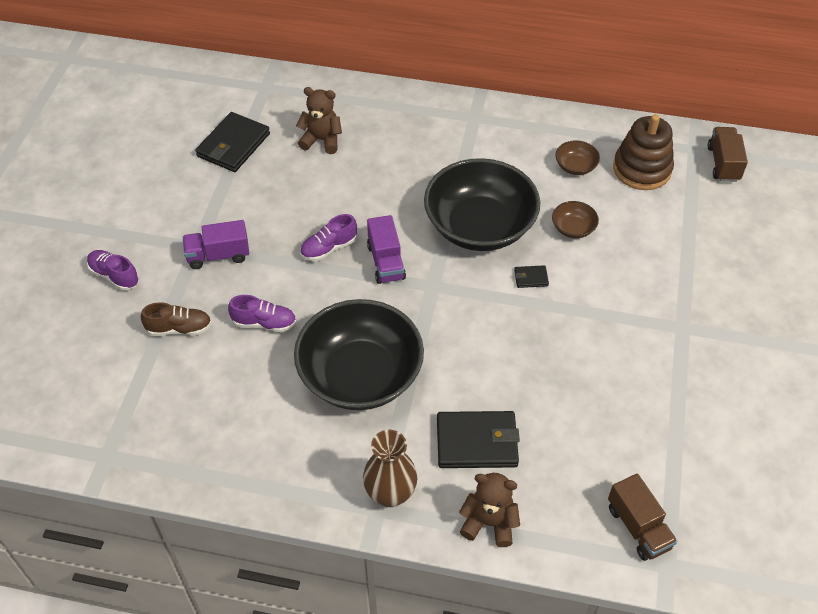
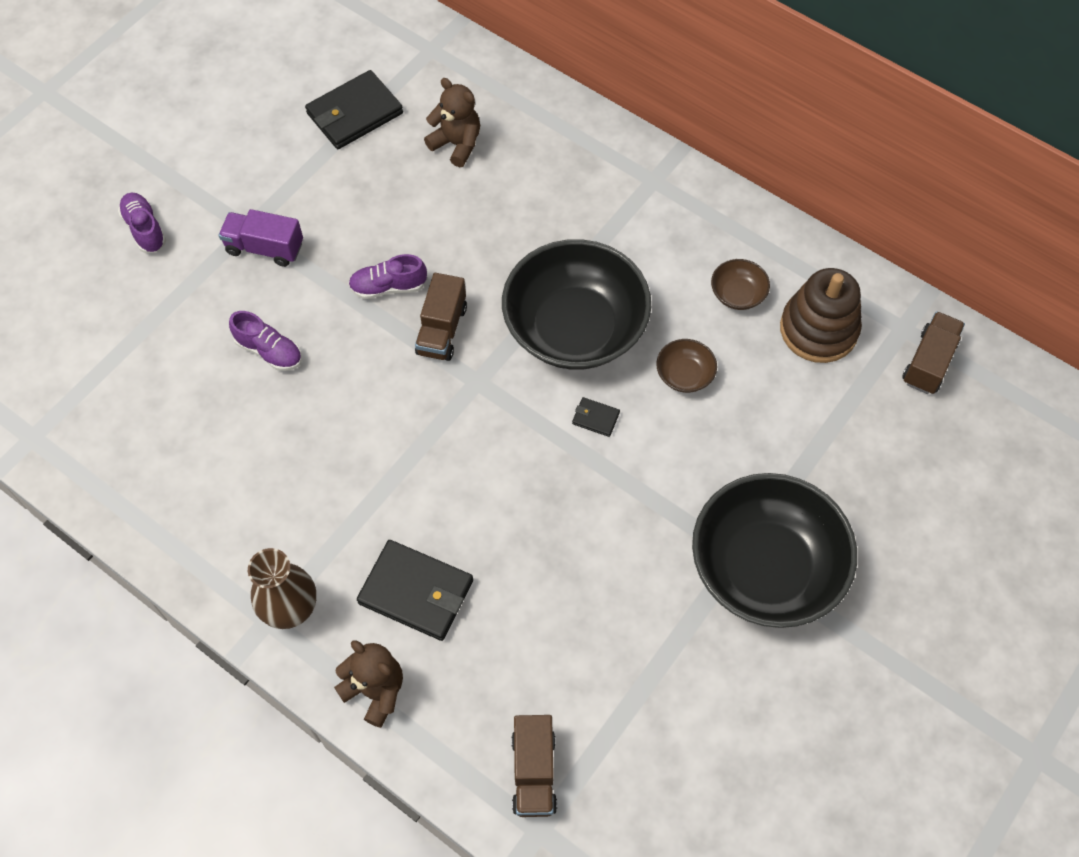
camera: 25 degrees right, 10 degrees up
brown shoe [141,302,212,336] -> none
black bowl [294,299,424,410] -> black bowl moved to [692,473,857,628]
purple truck [367,215,406,284] -> brown truck [415,273,467,361]

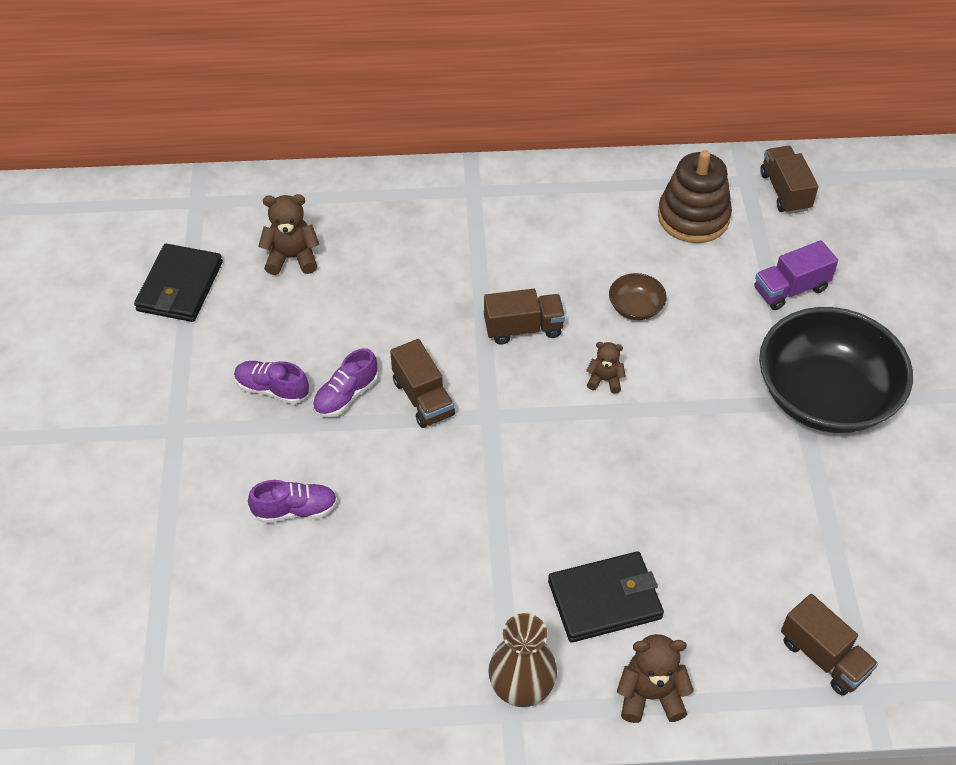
camera: 40 degrees left, 10 degrees down
purple shoe [118,192,166,253] -> purple shoe moved to [234,361,309,404]
purple truck [219,209,303,267] -> purple truck moved to [754,240,838,310]
black bowl [502,239,651,370] -> brown truck [484,289,565,345]
black wallet [572,397,620,437] -> brown teddy bear [586,342,626,393]
brown bowl [711,259,770,310] -> none

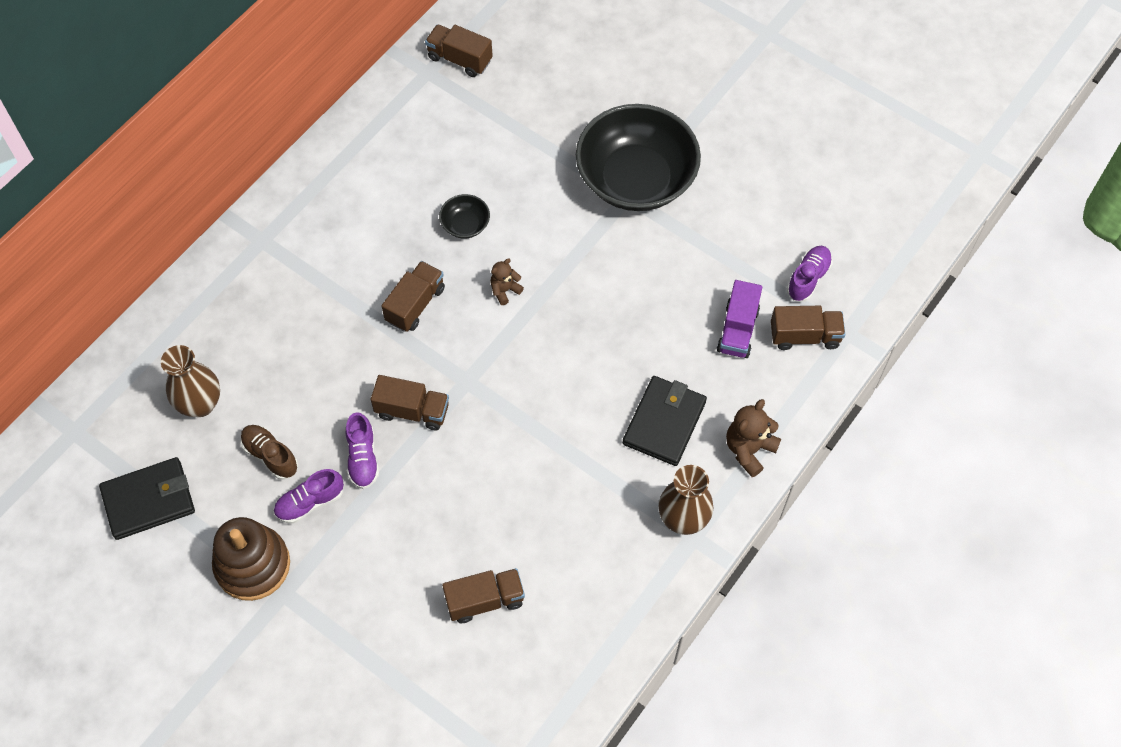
camera: 50 degrees left, 10 degrees up
black wallet [134,244,223,322] -> black wallet turned 75 degrees counterclockwise [99,457,195,540]
purple shoe [248,480,337,523] -> purple shoe moved to [787,246,833,302]
brown teddy bear [258,194,319,275] -> brown vase [161,345,220,417]
brown bowl [609,273,667,320] -> black bowl [439,194,490,238]
brown stacking toy [658,150,732,243] -> brown stacking toy moved to [212,517,290,601]
purple truck [754,240,838,310] -> purple truck moved to [717,280,762,358]
none -> brown shoe [240,425,298,480]
none -> brown truck [442,568,525,623]

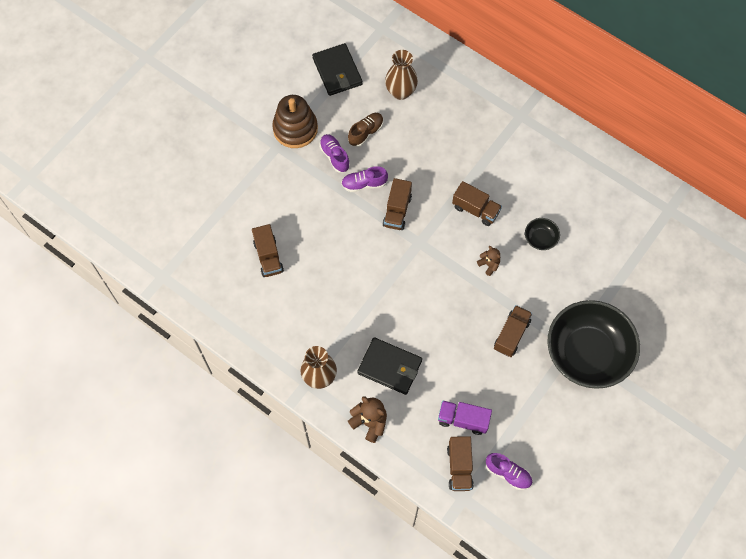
camera: 90 degrees right, 5 degrees up
brown truck [425,24,493,77] -> brown truck moved to [494,305,532,357]

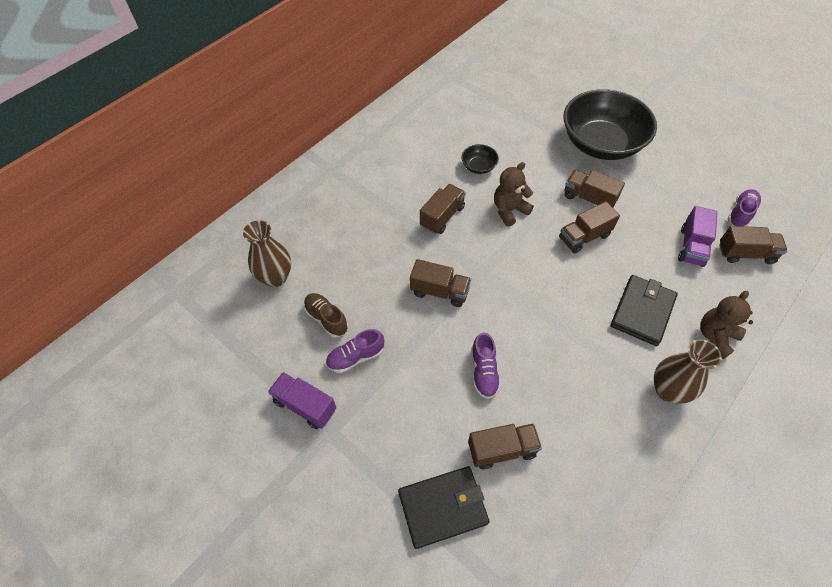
camera: 85 degrees left, 10 degrees down
brown stacking toy [272,95,318,148] -> purple truck [268,372,336,429]
black wallet [312,43,362,96] -> black wallet moved to [398,466,489,549]
purple shoe [341,166,388,192] -> purple shoe moved to [471,333,501,399]
brown teddy bear [477,246,500,276] -> brown teddy bear [494,162,534,227], size x1.63
none -> brown truck [559,201,620,254]

